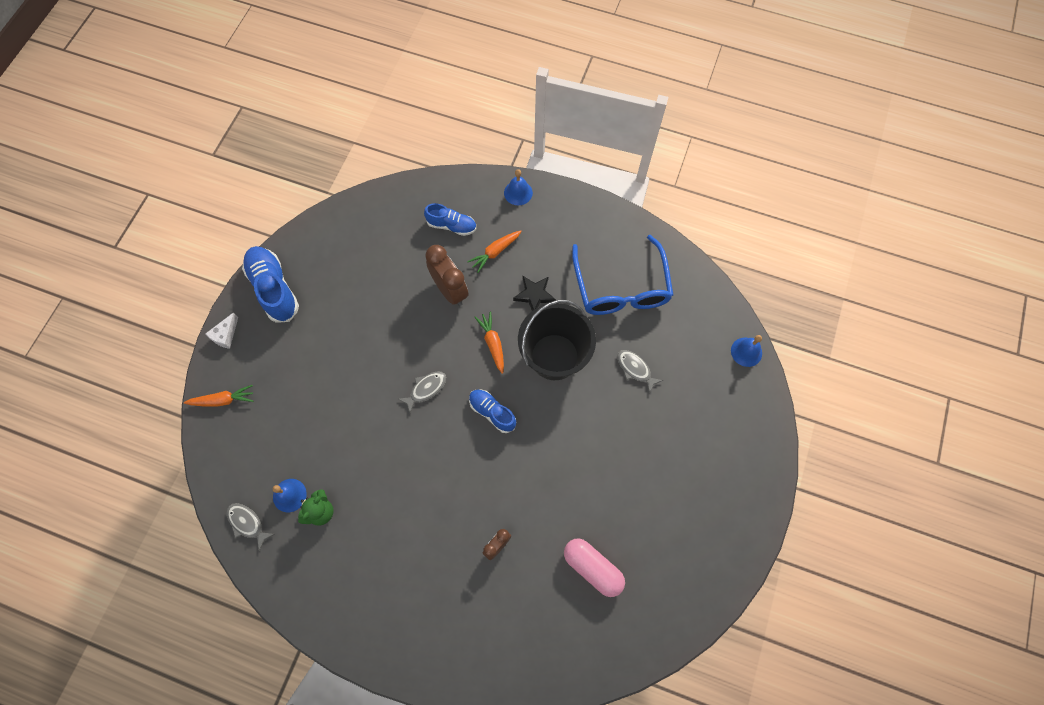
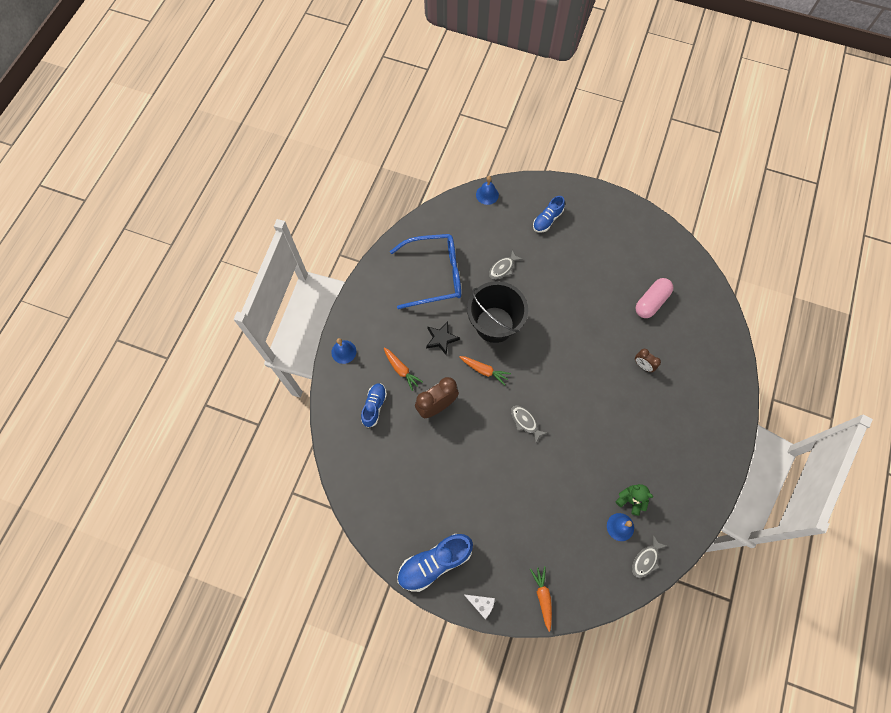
camera: 90 degrees left, 0 degrees up
blue shoe [469,390,516,433] -> blue shoe moved to [533,196,565,232]
orange carrot [475,312,504,374] -> orange carrot turned 135 degrees counterclockwise [460,356,511,385]

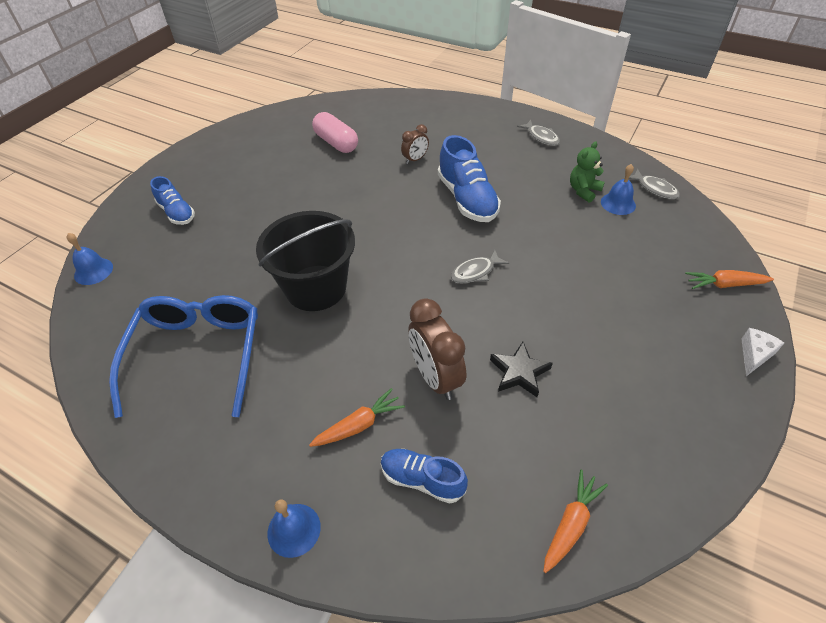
camera: 80 degrees left, 20 degrees down
blue shoe [397,534,473,592] -> blue shoe moved to [438,135,501,222]
black star [426,322,460,355] -> black star moved to [490,342,553,397]
orange carrot [460,356,511,385] -> orange carrot moved to [543,470,608,573]
grey fish [489,250,522,279] -> grey fish moved to [517,120,560,146]

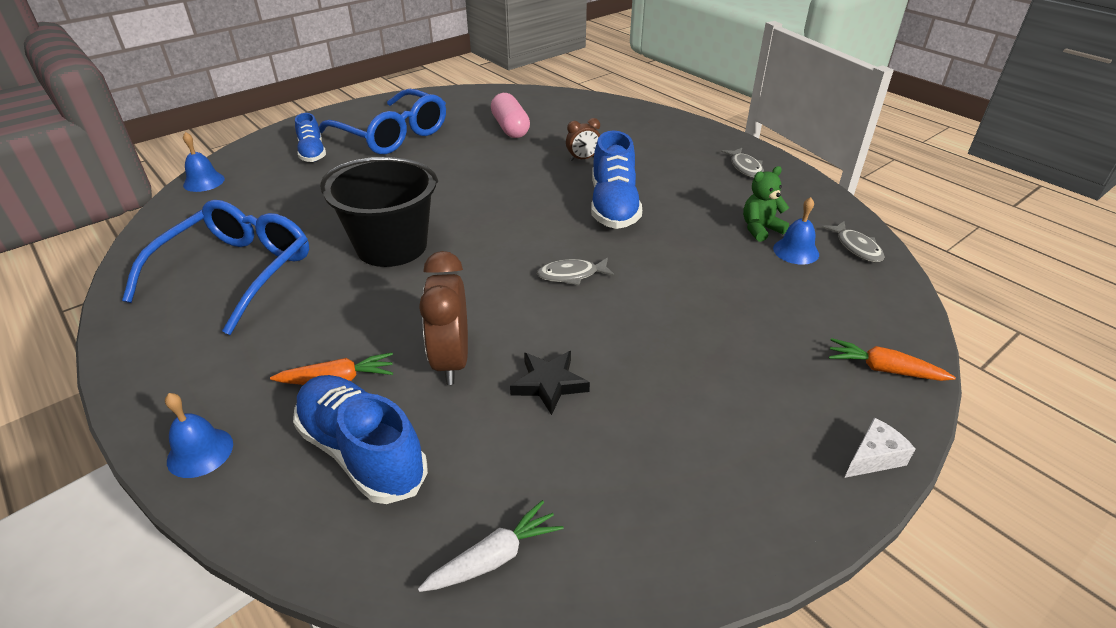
camera: 20 degrees right, 10 degrees down
blue shoe [381,449,468,504] -> blue shoe [293,375,428,504], size x1.63
orange carrot [543,470,608,573] -> white carrot [418,500,564,592]
none -> blue glasses [319,89,446,154]

